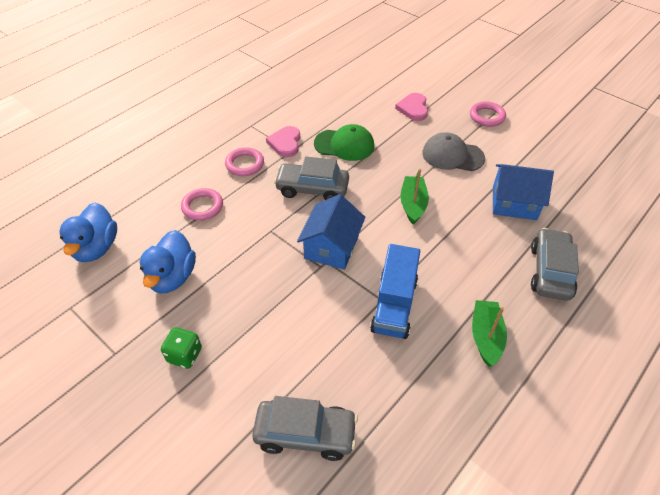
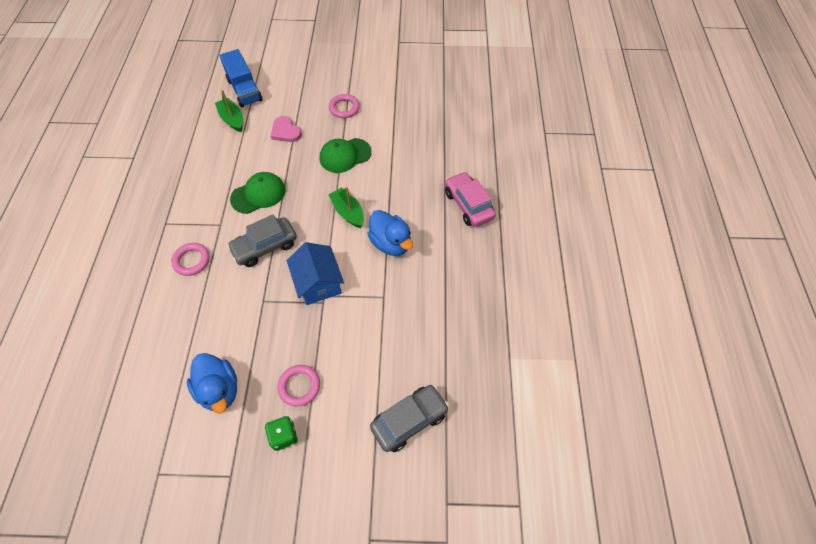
camera: 40 degrees left, 10 degrees up
blue duck [59,202,117,262] -> blue duck moved to [367,210,413,256]
pink ring [181,188,223,221] -> pink ring moved to [278,365,320,406]
pink heart [266,126,300,157] -> none
blue truck [370,244,420,339] -> blue truck moved to [219,49,262,107]
grey cap [422,132,485,171] -> green cap [320,138,371,173]
green boat [472,300,507,367] -> green boat moved to [215,90,243,132]
blue house [493,164,554,220] -> none
grey car [531,228,579,301] -> pink car [445,172,496,227]

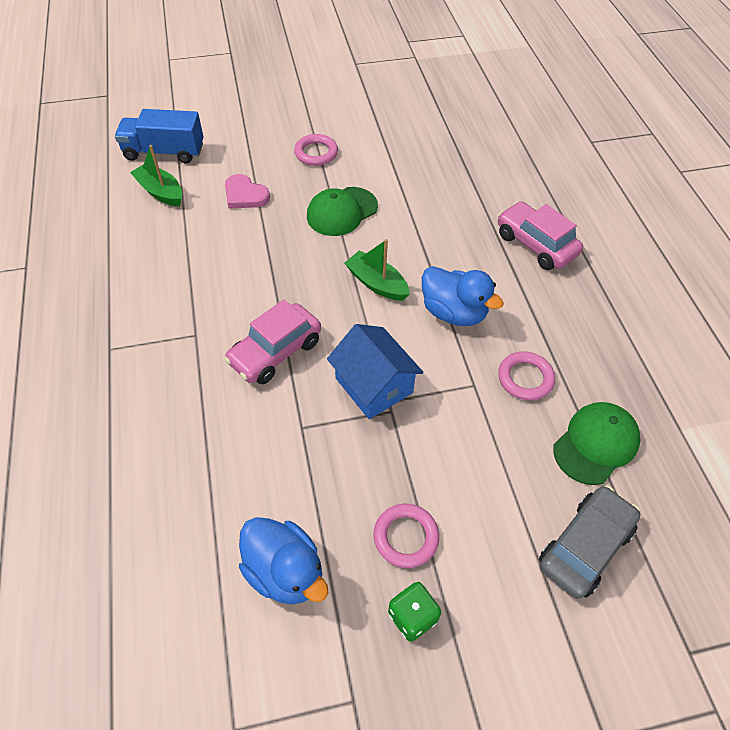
camera: 15 degrees left, 5 degrees down
pink ring [171,243,210,276] -> pink ring moved to [498,351,555,401]
blue truck [219,49,262,107] -> blue truck turned 135 degrees clockwise [115,109,203,164]
grey car [227,215,297,267] -> pink car [224,300,321,384]
green cap [230,172,285,214] -> green cap moved to [553,402,641,485]

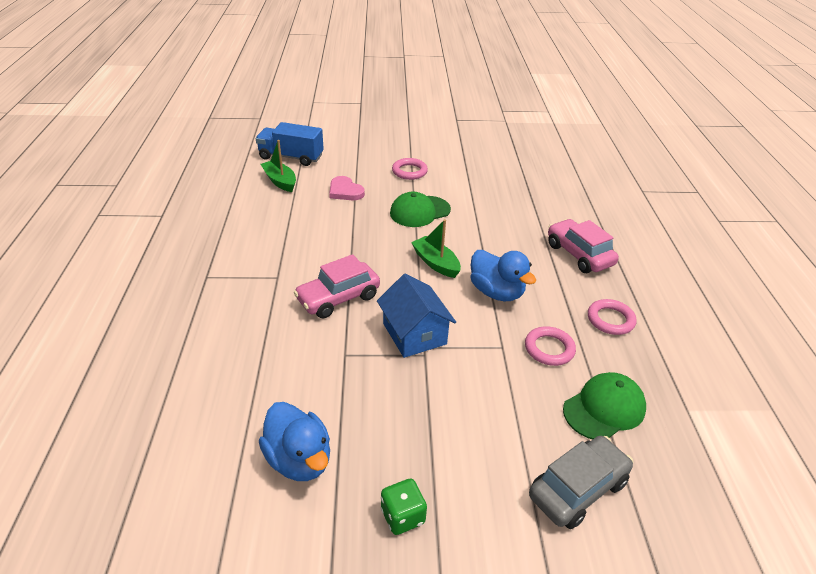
camera: 10 degrees right, 15 degrees down
pink ring [374,504,439,568] -> pink ring moved to [588,299,637,335]

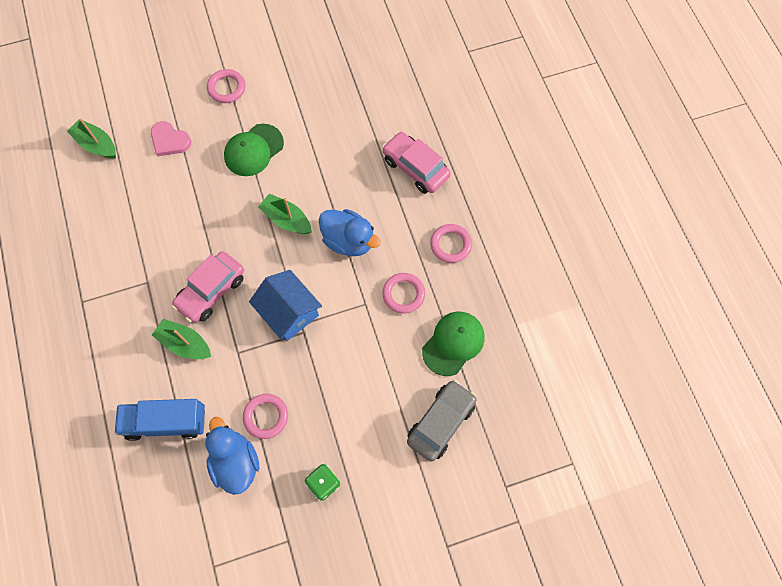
camera: 15 degrees left, 30 degrees up
blue truck [256,122,324,166] -> blue truck moved to [115,399,205,441]
blue duck [259,402,330,481] -> blue duck turned 150 degrees counterclockwise [205,417,259,495]
none -> green boat [152,319,211,359]
none -> pink ring [243,394,288,439]

